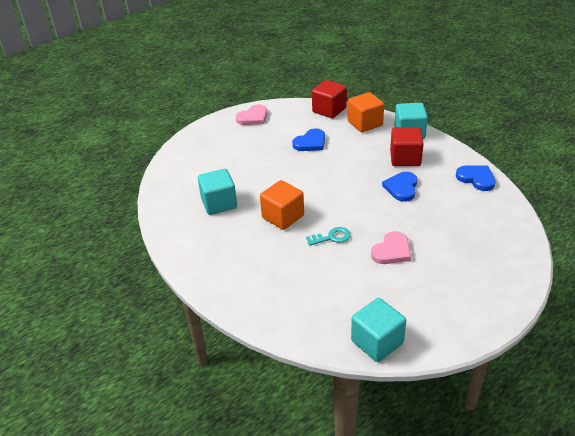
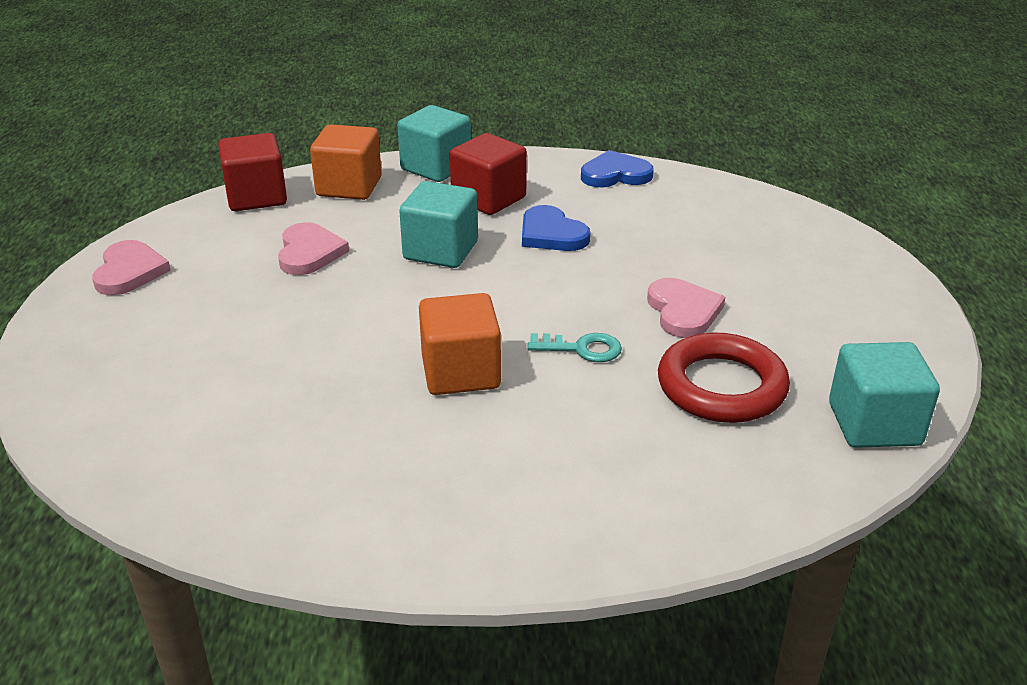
camera: 55 degrees left, 5 degrees down
turquoise cube [198,169,237,215] -> turquoise cube moved to [399,181,478,268]
blue heart [292,128,325,151] -> pink heart [278,222,349,275]
turquoise key [306,227,351,246] -> turquoise key turned 75 degrees clockwise [527,333,622,362]
none -> red ring [658,332,790,423]

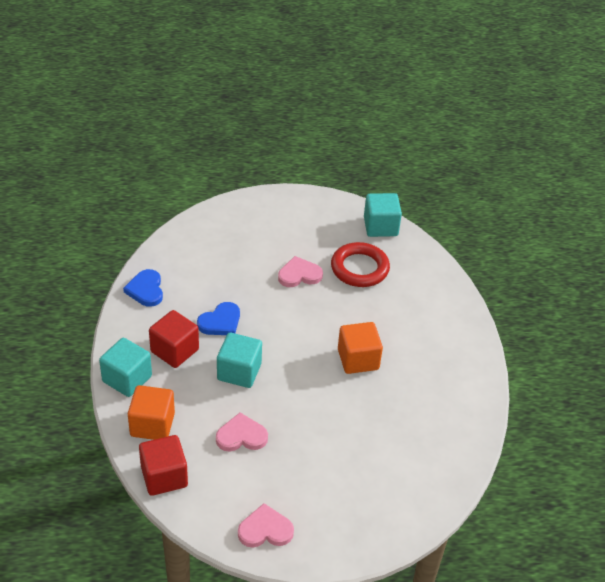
camera: 95 degrees left, 10 degrees up
turquoise key [527,333,622,362] -> none

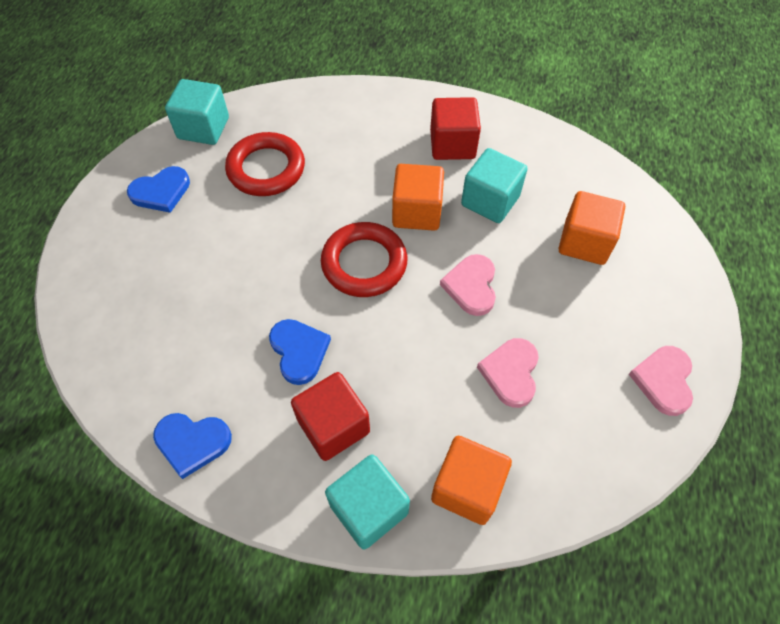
camera: 70 degrees left, 15 degrees up
red cube [139,435,188,496] -> red cube moved to [430,97,481,160]
turquoise cube [217,333,262,388] -> turquoise cube moved to [461,148,527,223]
pink heart [278,256,323,287] -> pink heart moved to [440,254,496,316]
none -> blue heart [127,166,190,213]
none -> red ring [321,222,407,297]
none -> orange cube [559,191,625,265]

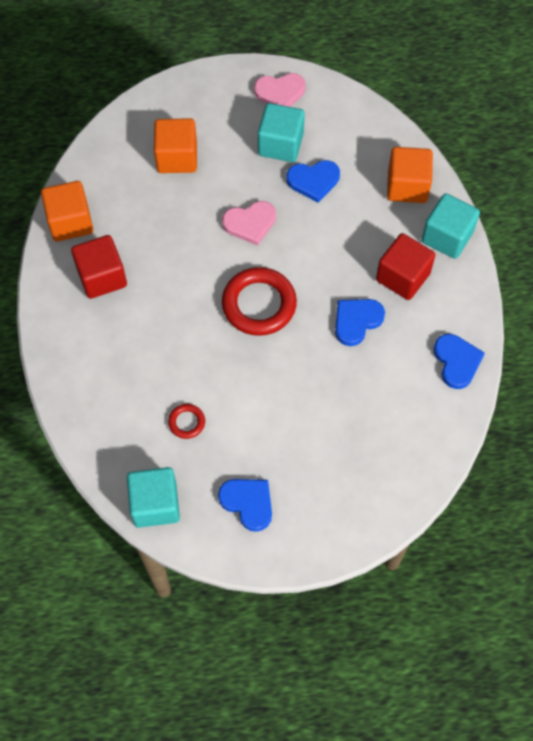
camera: 110 degrees left, 5 degrees up
red ring [225,132,305,196] -> red ring [168,404,205,439], size x0.47
orange cube [392,164,444,231] -> orange cube moved to [41,181,93,241]
turquoise cube [461,148,527,223] -> turquoise cube moved to [258,103,305,162]
pink heart [477,338,539,408] -> blue heart [286,160,340,203]

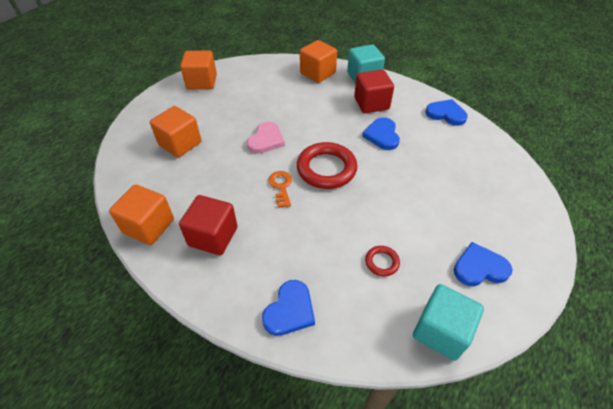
camera: 50 degrees left, 15 degrees down
pink heart [254,73,306,107] -> orange cube [180,51,217,90]
turquoise cube [258,103,305,162] -> none
blue heart [286,160,340,203] -> blue heart moved to [262,280,315,336]
none -> orange key [268,171,292,208]

